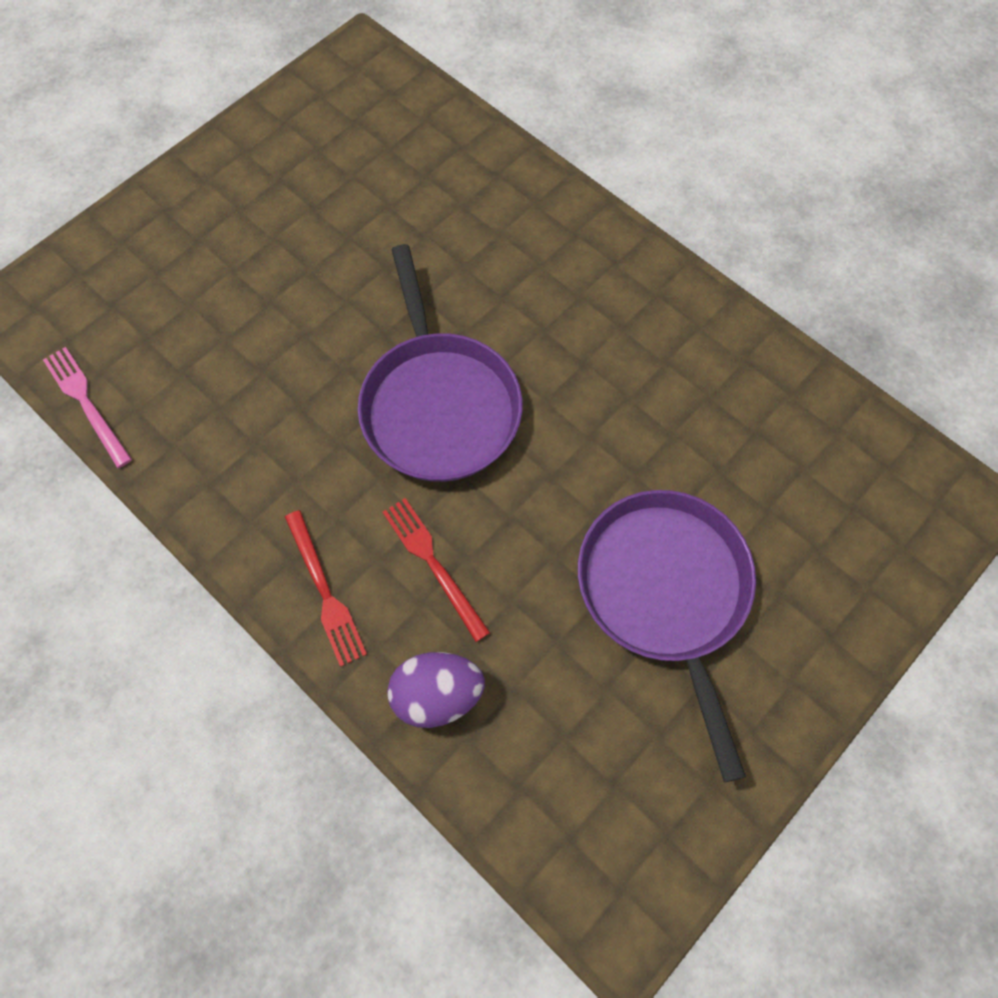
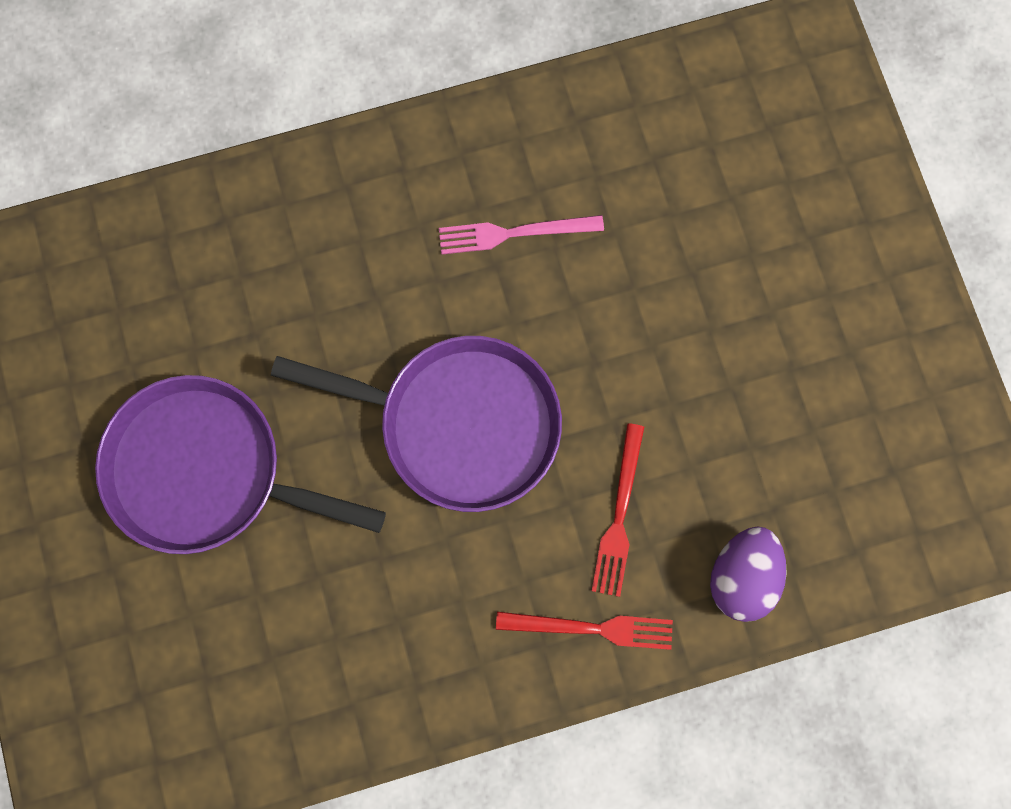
camera: 60 degrees left, 10 degrees up
pink fork [43,347,132,468] -> pink fork moved to [439,215,604,255]
red fork [383,498,491,642] -> red fork turned 75 degrees counterclockwise [592,423,644,597]
purple pan [578,490,756,782] -> purple pan moved to [95,375,386,554]

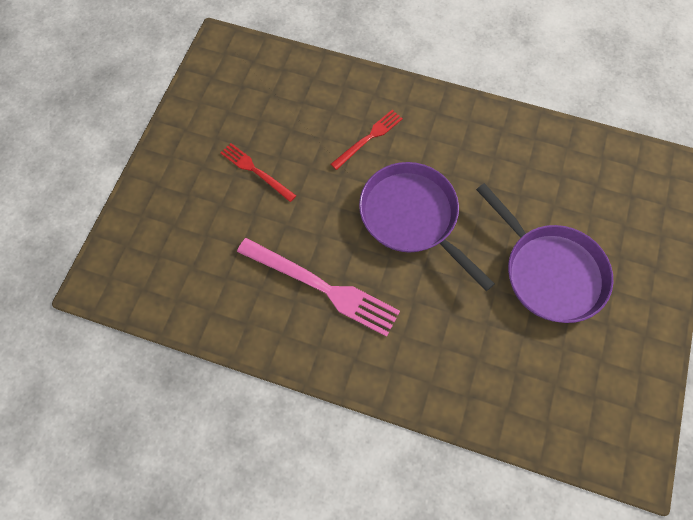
camera: 145 degrees left, 10 degrees down
pink fork [439,215,604,255] -> pink fork [237,238,400,337], size x1.76
red fork [496,612,673,650] -> red fork moved to [221,143,296,202]
purple egg [710,527,787,622] -> none

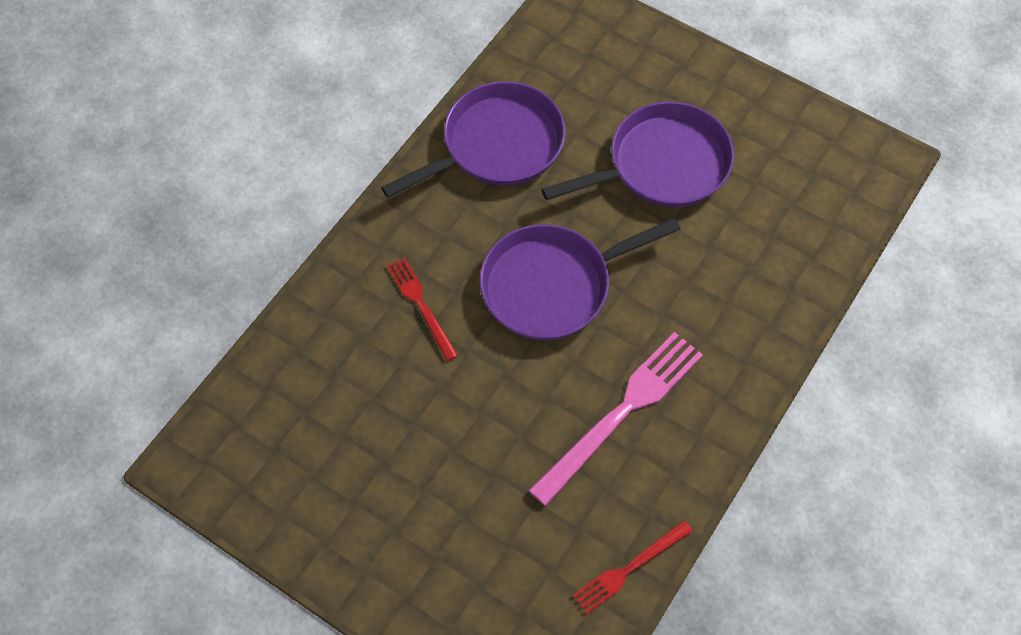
camera: 75 degrees left, 5 degrees down
red fork [221,143,296,202] -> red fork moved to [573,520,692,614]
none -> purple pan [381,81,565,198]

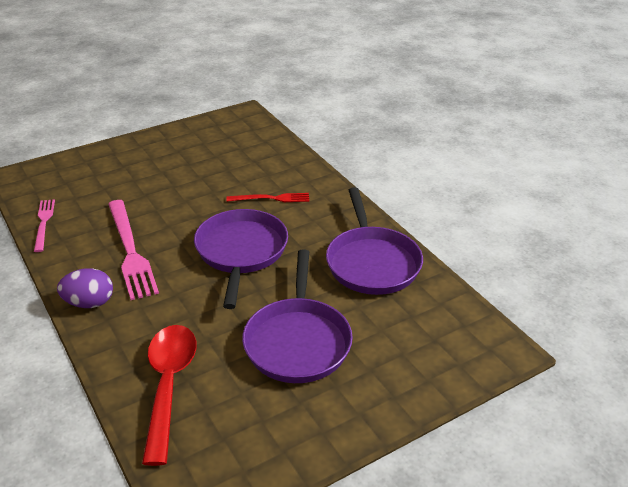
camera: 115 degrees right, 25 degrees down
red fork [573,520,692,614] -> pink fork [34,199,55,252]
none -> purple egg [57,268,113,308]
none -> red spoon [142,325,197,466]

